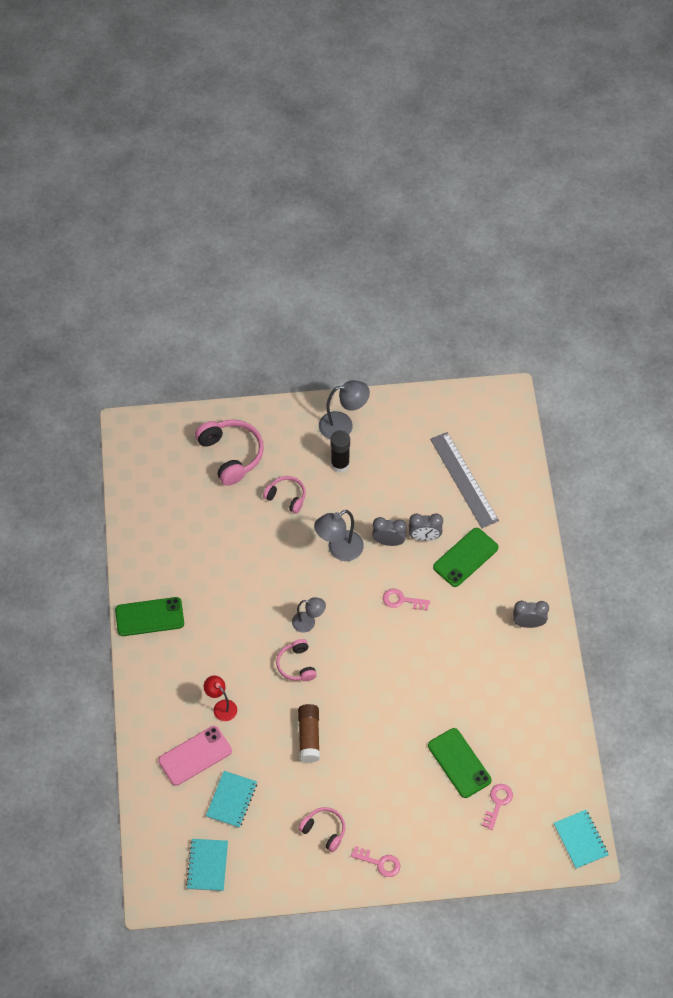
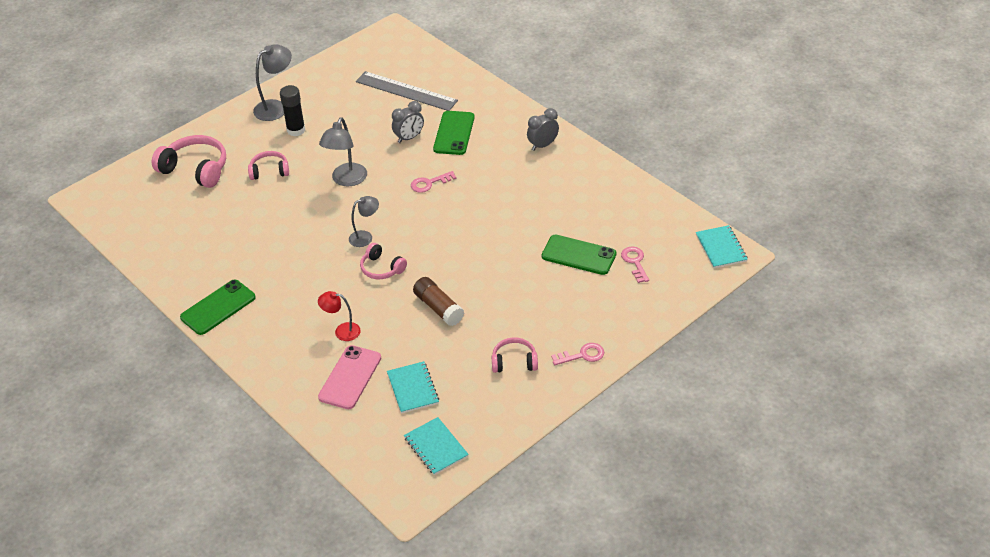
camera: 35 degrees left, 15 degrees down
grey clock [372,517,407,546] -> none
turquoise notebook [554,810,609,869] -> turquoise notebook turned 45 degrees clockwise [696,225,748,268]

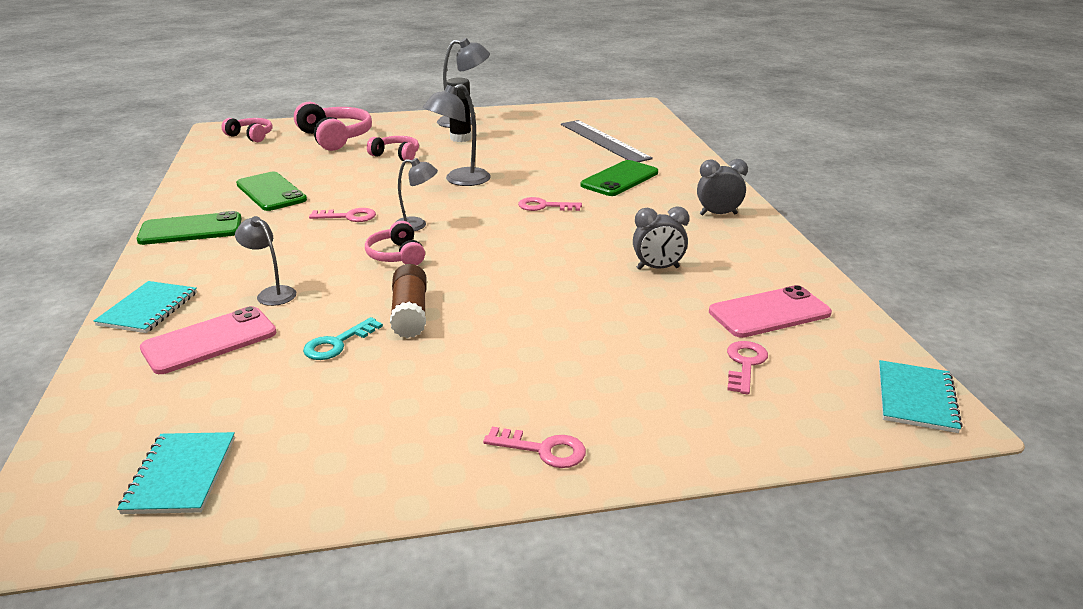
camera: 30 degrees right, 15 degrees down
red lamp [318,291,361,341] -> grey lamp [235,216,296,306]
turquoise notebook [387,361,439,414] -> turquoise notebook moved to [94,281,197,333]
grey clock [392,101,424,143] -> grey clock moved to [633,206,690,270]
pink headphones [491,337,538,373] -> pink headphones moved to [222,118,273,142]
green phone [542,235,616,275] -> green phone moved to [236,172,307,211]
none -> turquoise key [303,317,383,360]
none -> pink key [309,208,376,222]
none -> pink phone [709,285,832,338]

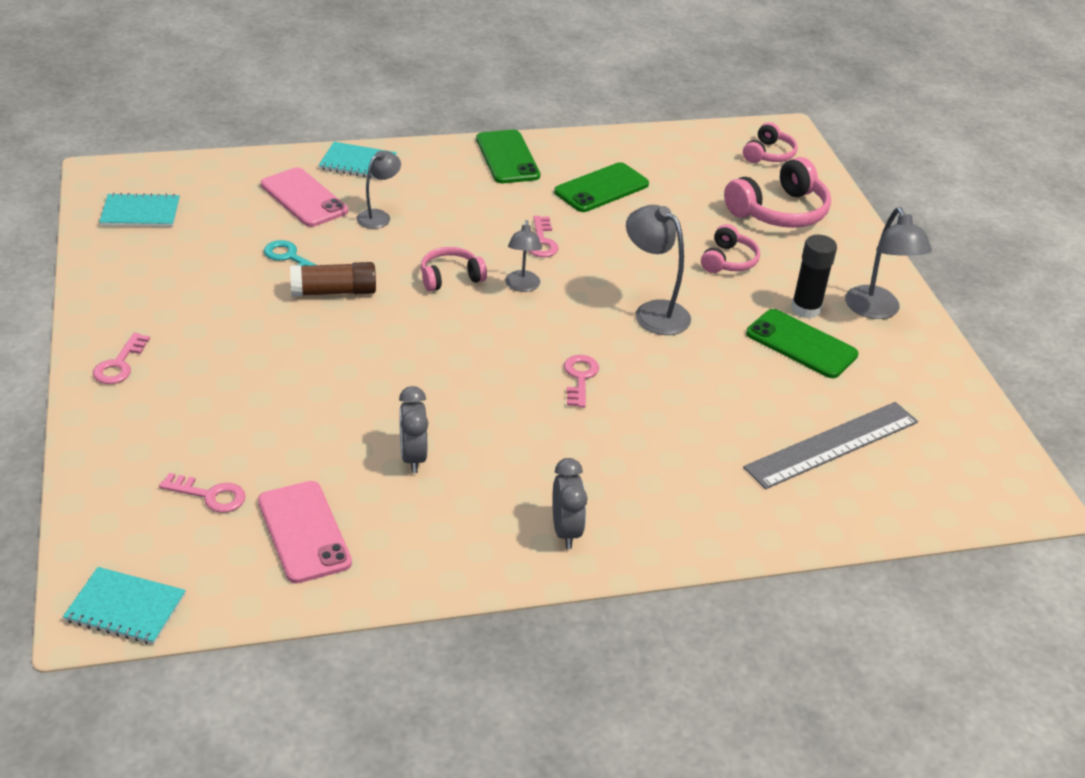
camera: 85 degrees right, 10 degrees up
green phone [581,160,658,196] -> green phone moved to [746,309,859,378]

